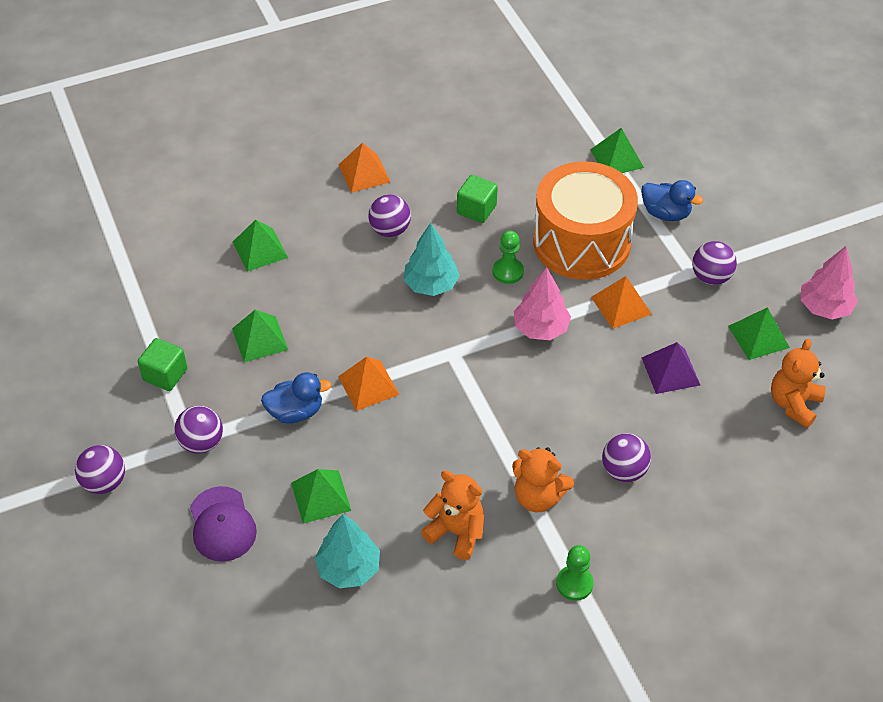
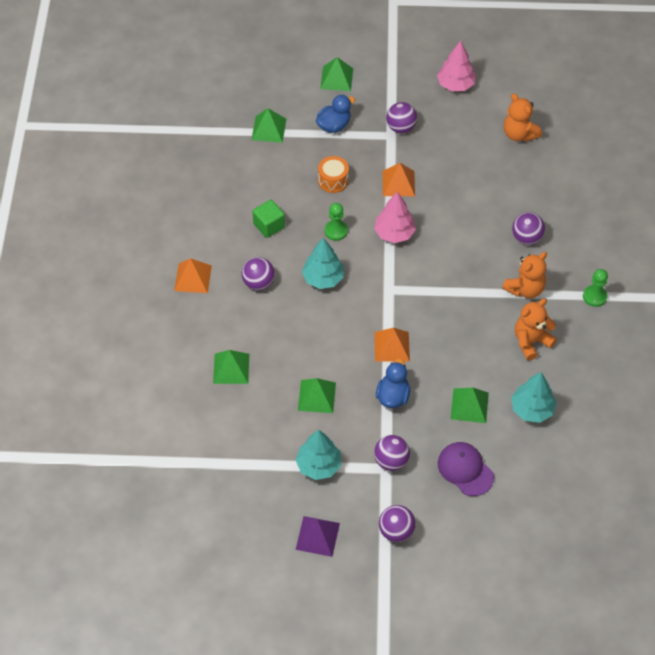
camera: 65 degrees left, 5 degrees up
green cube [138,338,188,391] -> turquoise tree [295,429,341,480]
purple cap [190,486,257,562] -> purple cap turned 135 degrees counterclockwise [438,442,494,496]
orange drum [533,161,638,280] -> orange drum [318,156,349,193], size x0.42
purple pyramid [642,342,700,394] -> purple pyramid moved to [296,516,340,557]
green pyramid [728,307,790,360] -> green pyramid moved to [320,57,353,91]

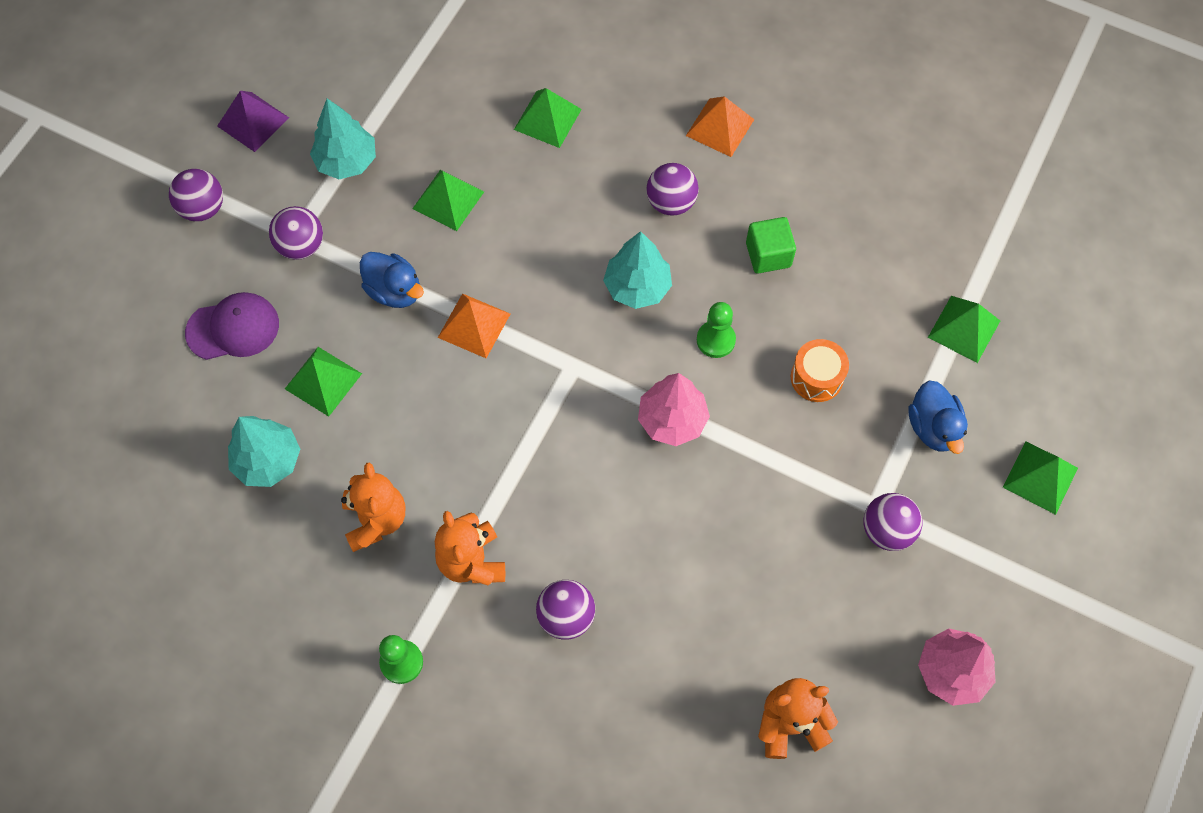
camera: 115 degrees right, 10 degrees up
orange pyramid [382,163,415,196] -> none

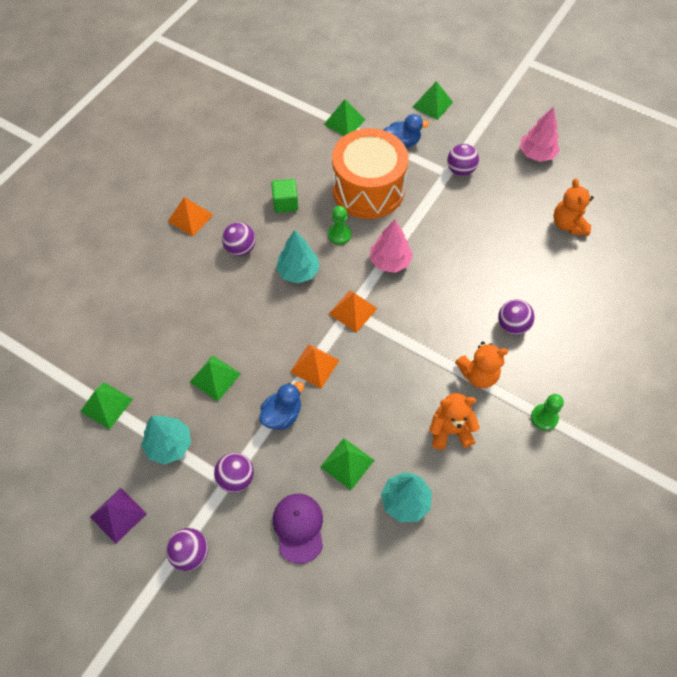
camera: 85 degrees left, 5 degrees down
green pyramid [514,88,582,148] -> green pyramid moved to [80,382,133,429]
orange drum [791,339,849,402] -> orange drum [332,128,408,219], size x2.38
none -> orange pyramid [329,291,378,333]

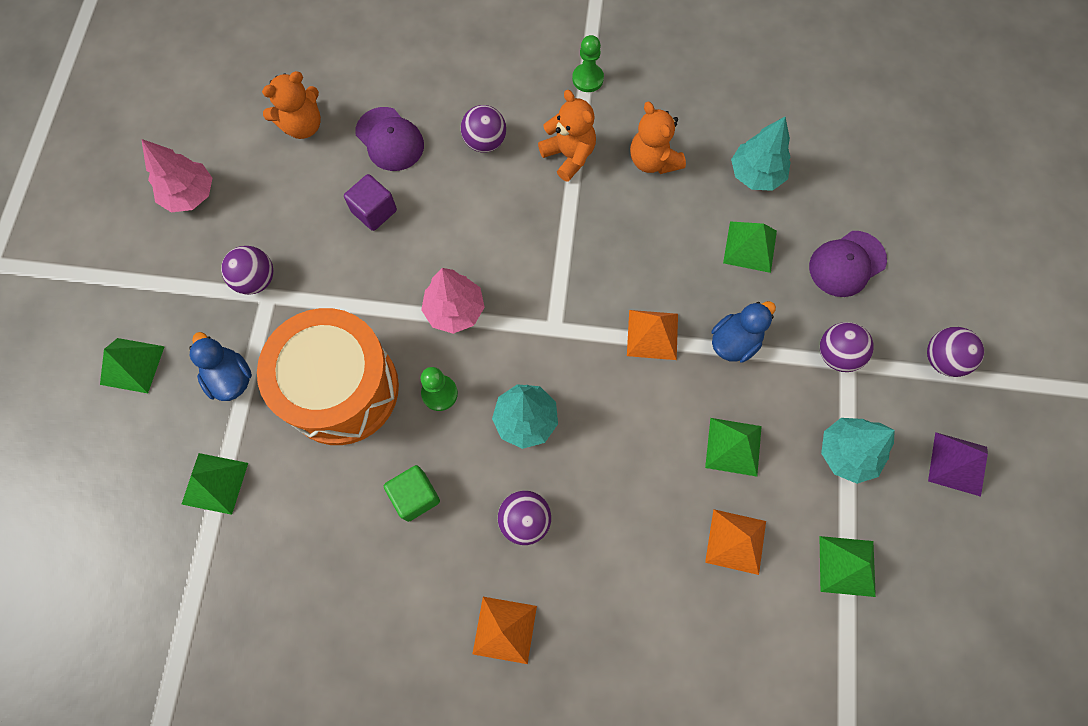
camera: 115 degrees left, 10 degrees up
blue duck [259,382,304,430] -> blue duck turned 120 degrees clockwise [711,301,776,363]
orange pyramid [329,291,378,333] -> orange pyramid moved to [705,509,766,575]
none -> purple cube [344,174,397,231]
none -> purple cap [355,107,424,171]

